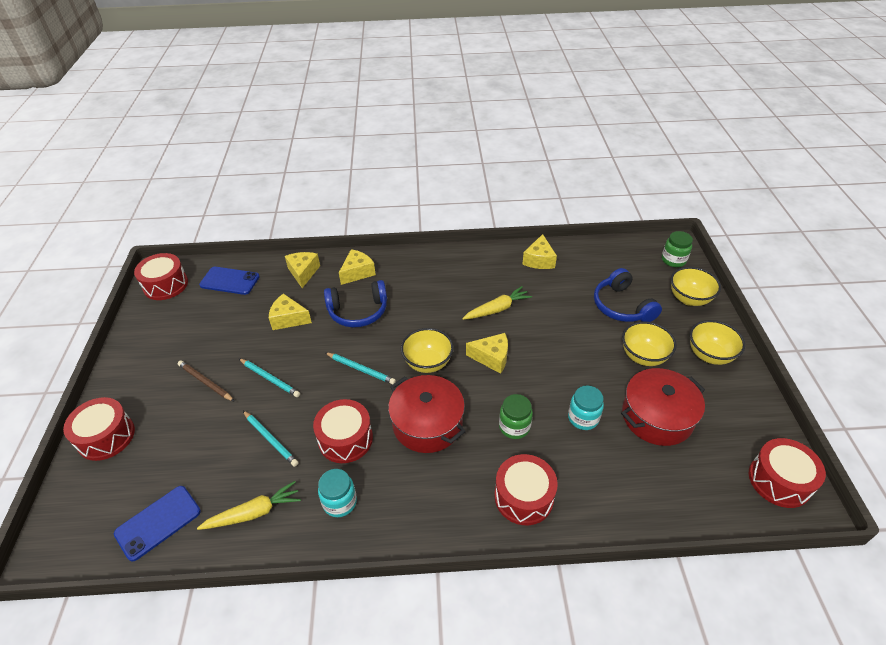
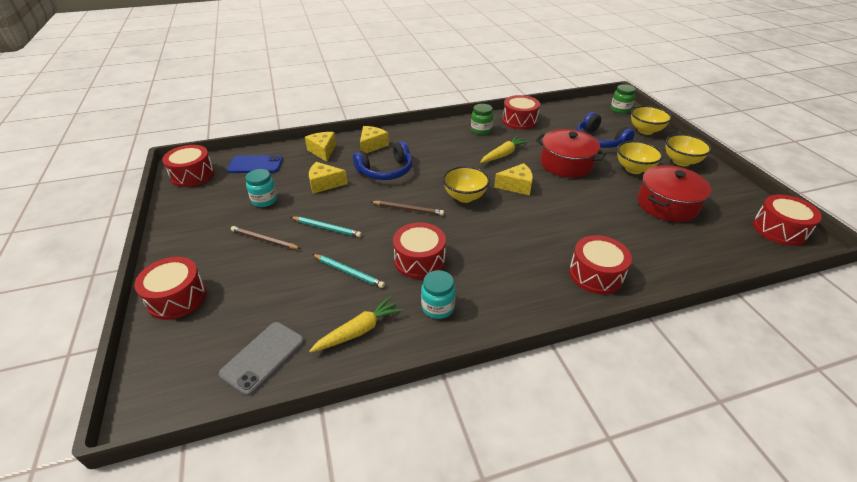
camera: 15 degrees left, 5 degrees down
blue phone [114,486,201,562] -> grey phone [219,322,304,396]
turquoise pencil [325,352,396,385] -> brown pencil [371,201,444,216]
red pot [388,375,466,453] -> red pot moved to [536,129,606,178]
green jar [499,394,533,439] -> green jar moved to [471,104,493,135]
yellow cheese [522,234,557,269] -> red drum [502,95,540,130]
turquoise jar [568,386,604,430] -> turquoise jar moved to [246,169,277,207]

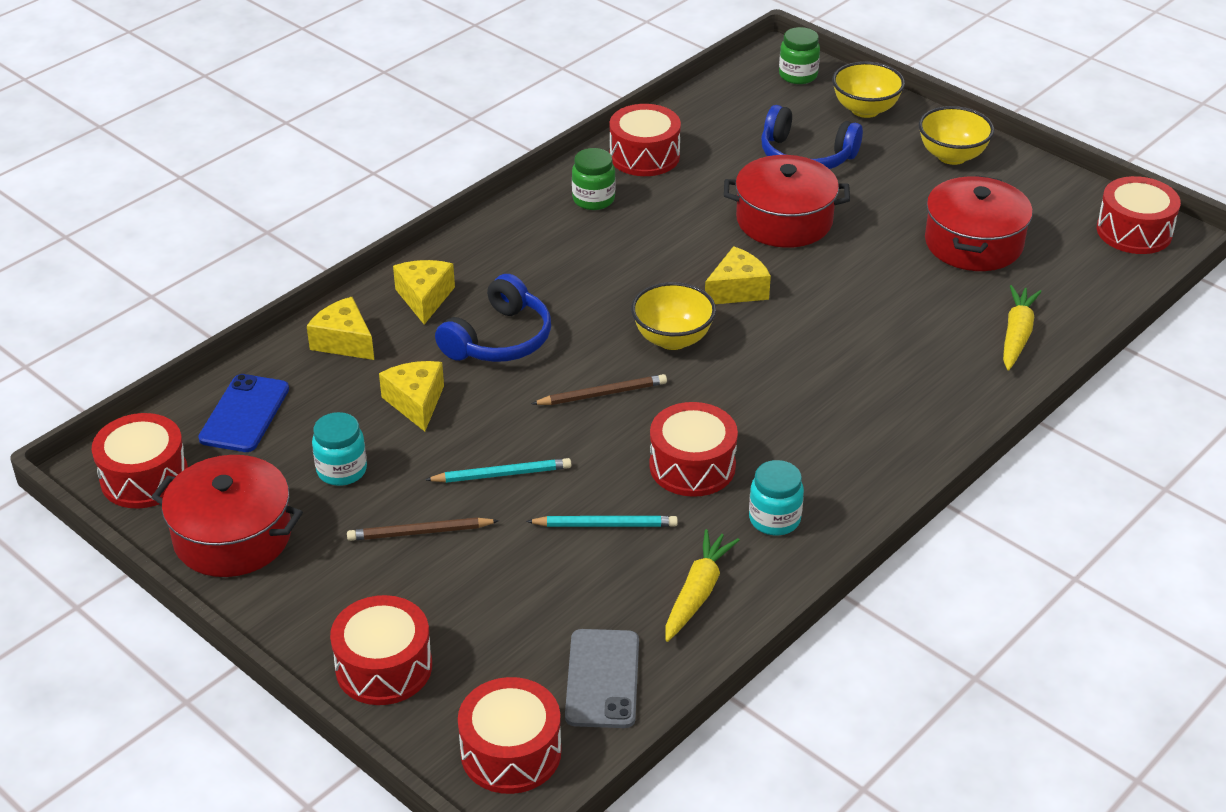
camera: 30 degrees left, 0 degrees up
blue phone [227,155,283,173] -> blue phone turned 45 degrees counterclockwise [198,374,289,452]
yellow cheese [309,162,347,194] -> yellow cheese turned 105 degrees clockwise [379,361,444,431]
yellow carrot [480,136,529,163] -> yellow carrot moved to [1003,285,1042,371]
red drum [569,235,632,294] -> red drum moved to [458,677,561,794]
yellow bowl [617,141,663,174] -> none
none -> red pot [151,455,303,577]

